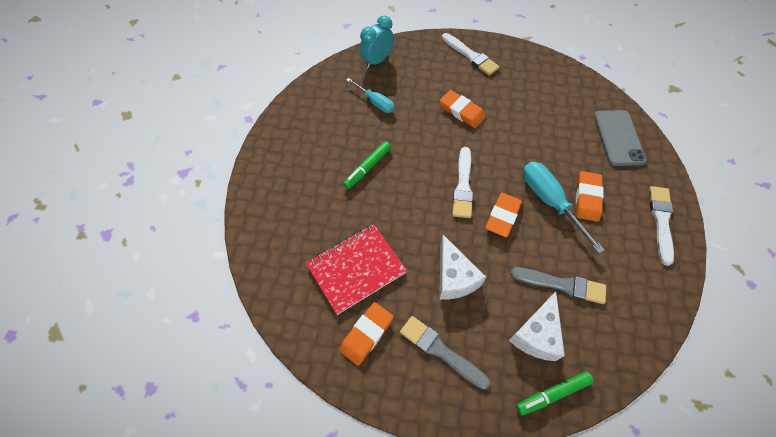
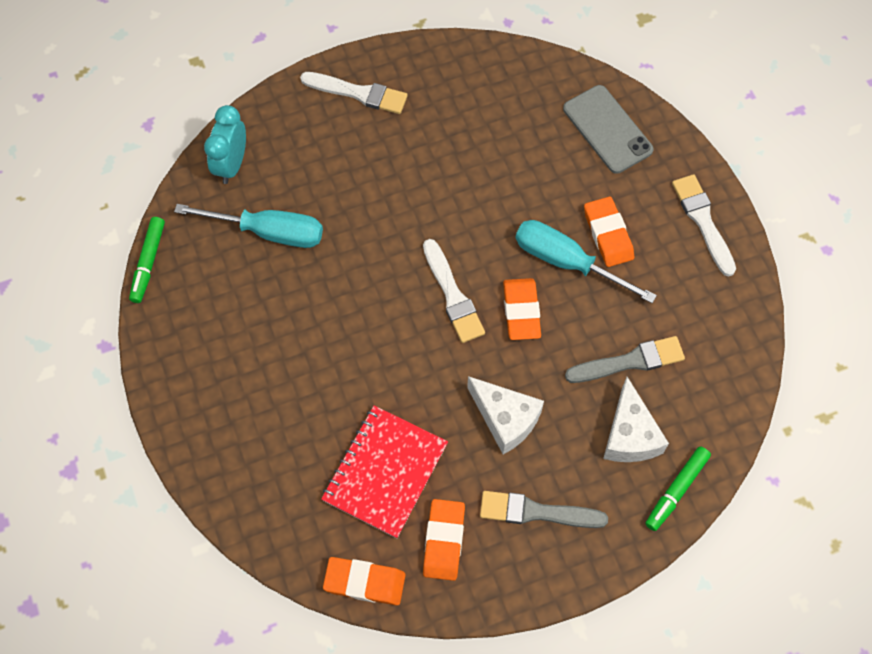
camera: 30 degrees left, 5 degrees up
green marker [343,141,391,189] -> green marker moved to [129,217,165,303]
turquoise screwdriver [346,78,394,113] -> turquoise screwdriver [174,204,323,248], size x1.59
orange eraser [439,90,486,128] -> orange eraser moved to [323,557,405,605]

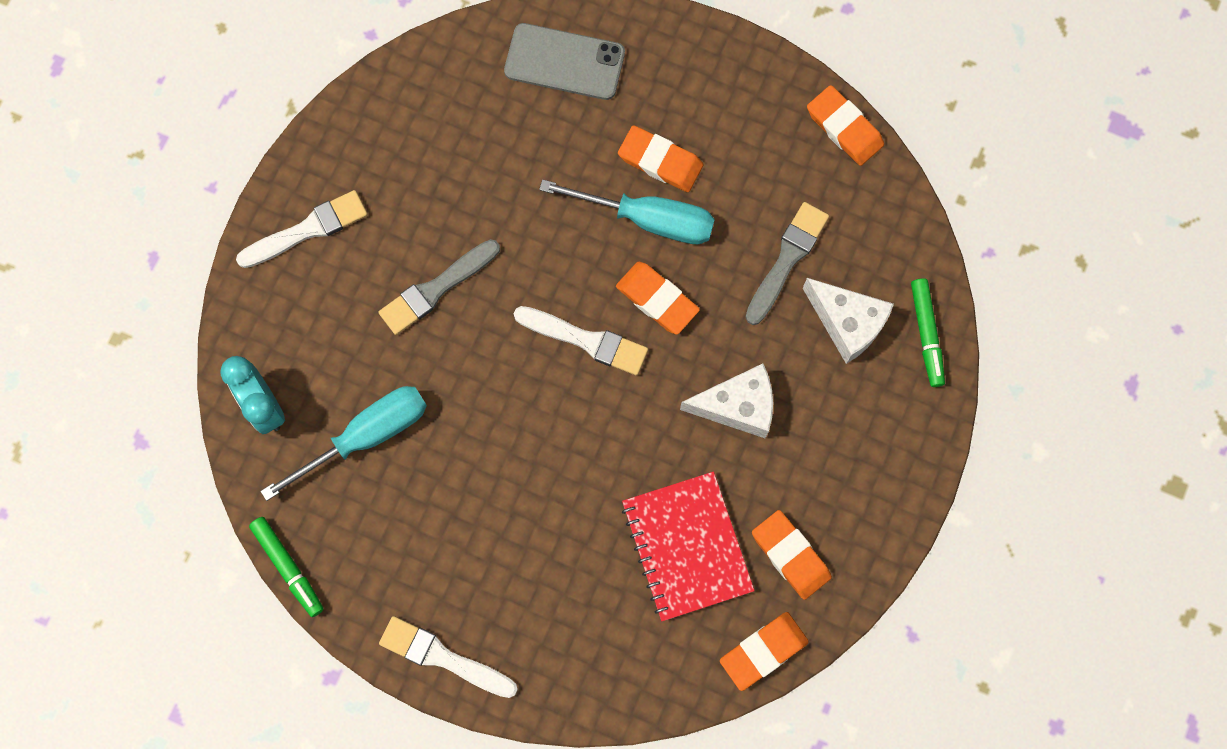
camera: 45 degrees left, 10 degrees up
grey brush [480,491,608,528] -> grey brush moved to [378,239,500,335]
turquoise screwdriver [515,220,657,303] -> turquoise screwdriver turned 150 degrees counterclockwise [539,179,715,244]
white brush [672,174,736,276] -> white brush moved to [379,616,518,698]
none -> orange eraser [807,85,884,166]

